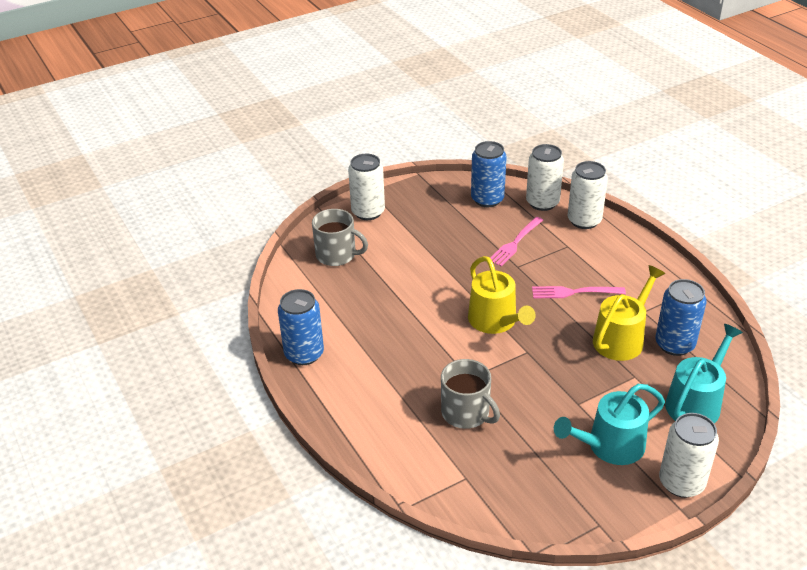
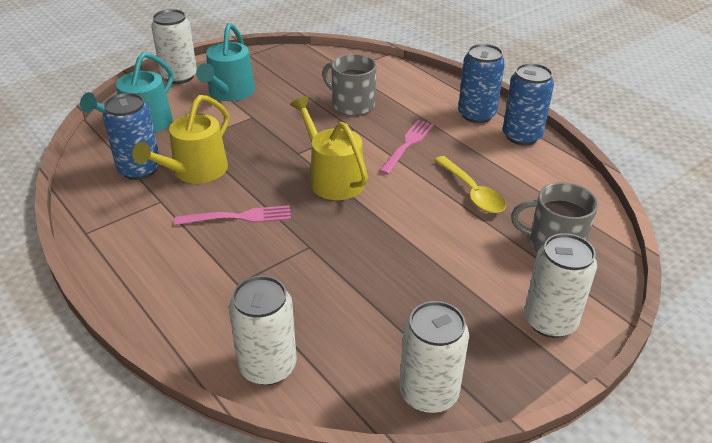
camera: 170 degrees right, 0 degrees up
blue can [471,141,507,207] -> blue can moved to [458,44,505,123]
pink fork [491,217,543,267] -> pink fork moved to [379,120,434,175]
turquoise watering can [554,384,665,465] -> turquoise watering can turned 135 degrees clockwise [196,23,255,101]
white can [567,161,608,229] -> white can moved to [399,301,469,413]
none -> yellow spoon [435,156,506,213]

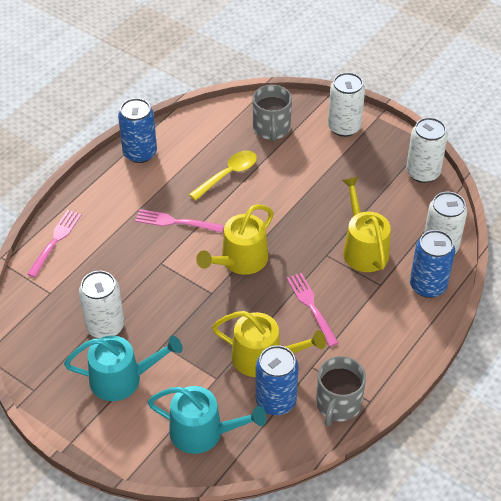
camera: 105 degrees left, 10 degrees up
white can [151,9,197,84] -> white can moved to [79,271,124,339]
grey mug [322,54,377,115] -> grey mug moved to [316,356,366,426]
blue can [458,44,505,123] -> blue can moved to [410,230,455,298]
none -> pink fork [27,210,81,277]
none -> yellow watering can [342,177,391,272]

